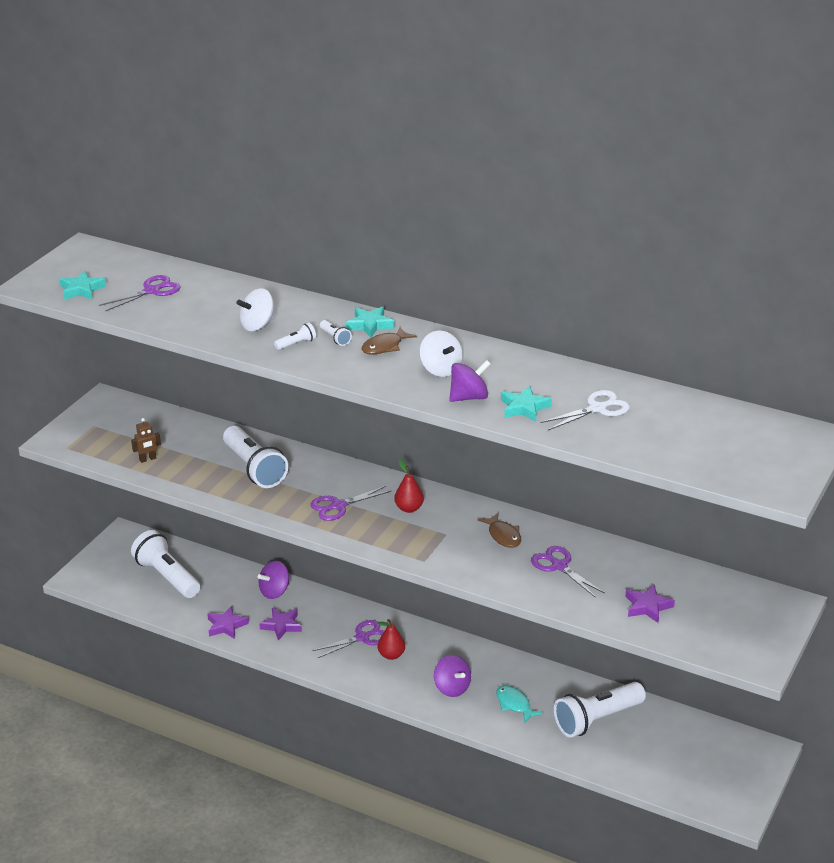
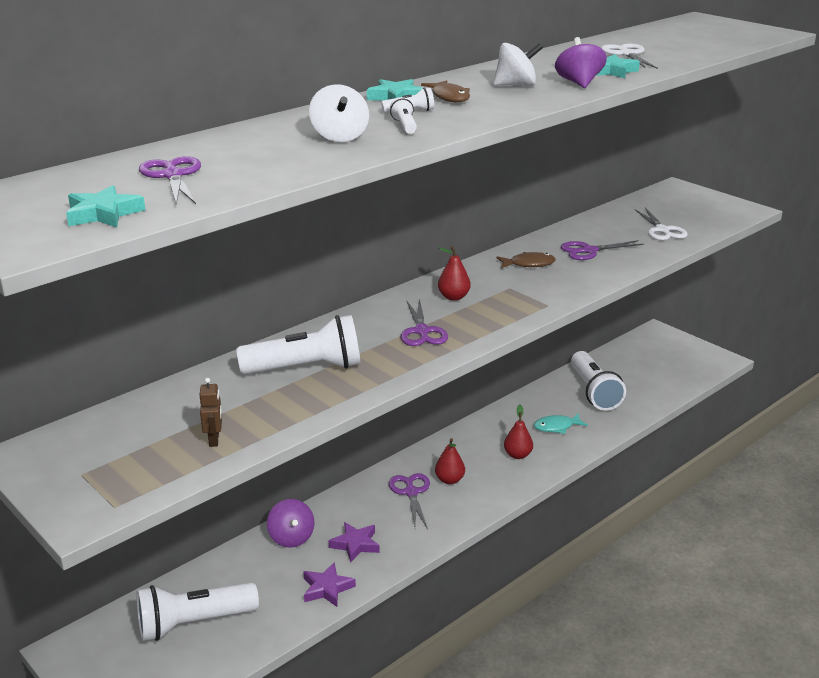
camera: 70 degrees left, 5 degrees down
purple spinning top [434,655,471,697] -> red pear [504,405,533,459]
purple star [625,585,675,623] -> white scissors [635,208,688,240]

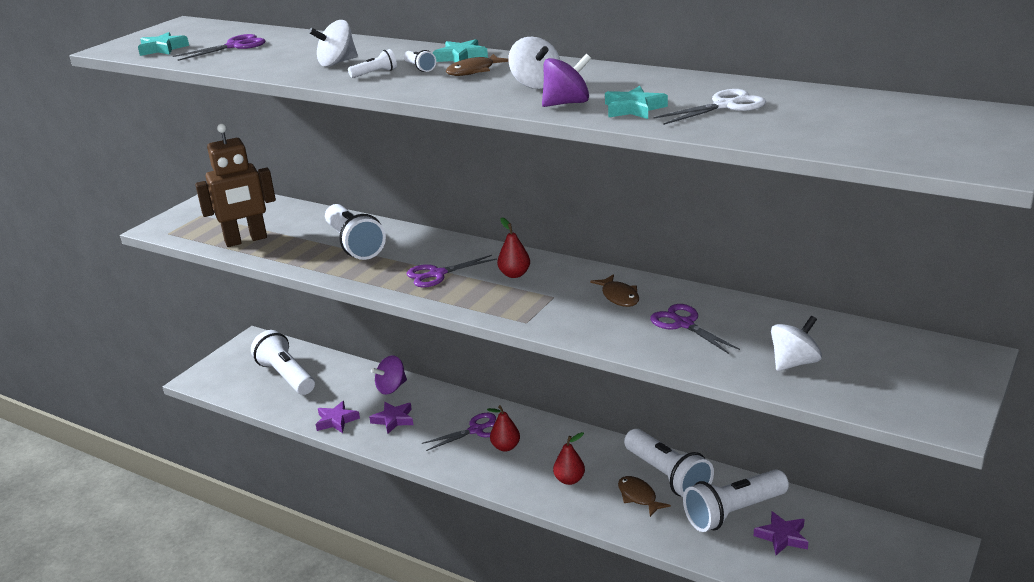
camera: 75 degrees right, 0 degrees up
brown robot [200,378,222,447] -> brown robot [195,123,276,247], size x2.36
turquoise fish [534,413,588,434] -> brown fish [618,476,671,517]
white scissors [635,208,688,240] -> white spinning top [771,316,822,371]
none -> white flashlight [624,429,714,497]
none -> purple star [754,511,808,555]

